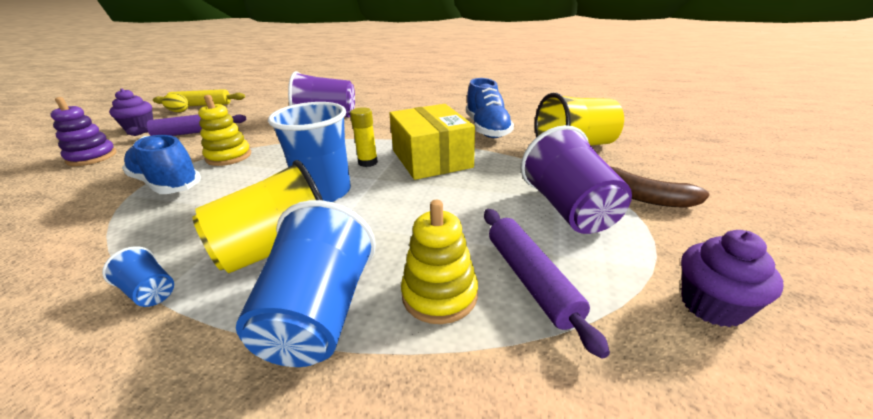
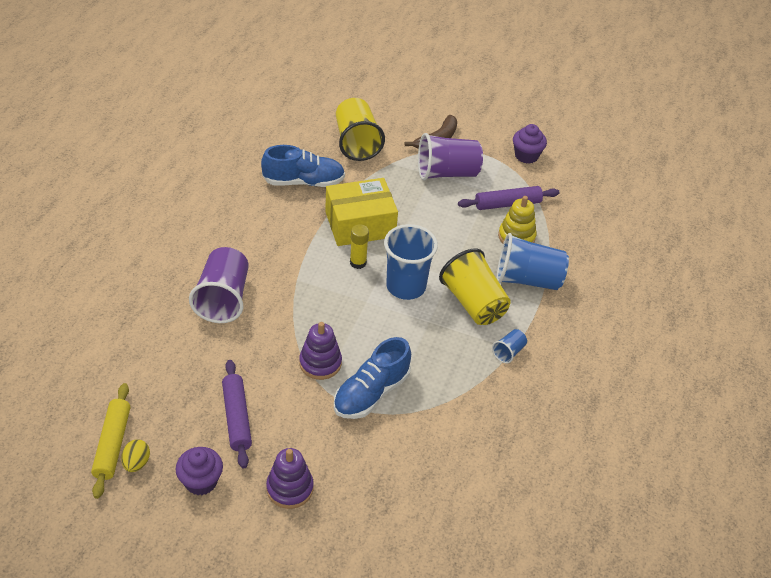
camera: 90 degrees left, 15 degrees up
yellow stacking toy [198,95,251,166] -> purple stacking toy [299,322,342,380]

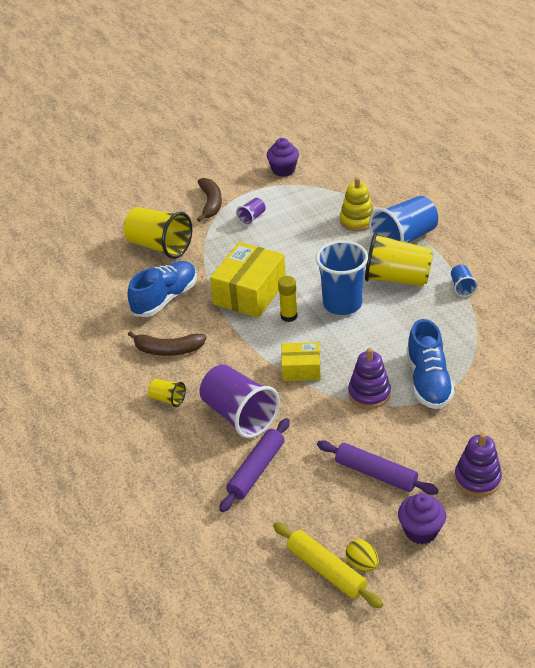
camera: 40 degrees left, 5 degrees down
purple cup [418,133,483,181] -> purple cup [236,198,266,226], size x0.47
purple rolling pin [458,186,559,210] -> purple rolling pin moved to [220,418,290,512]
none -> brown banana [128,331,207,356]
none -> yellow cup [148,379,186,407]
none -> yellow box [281,342,321,381]

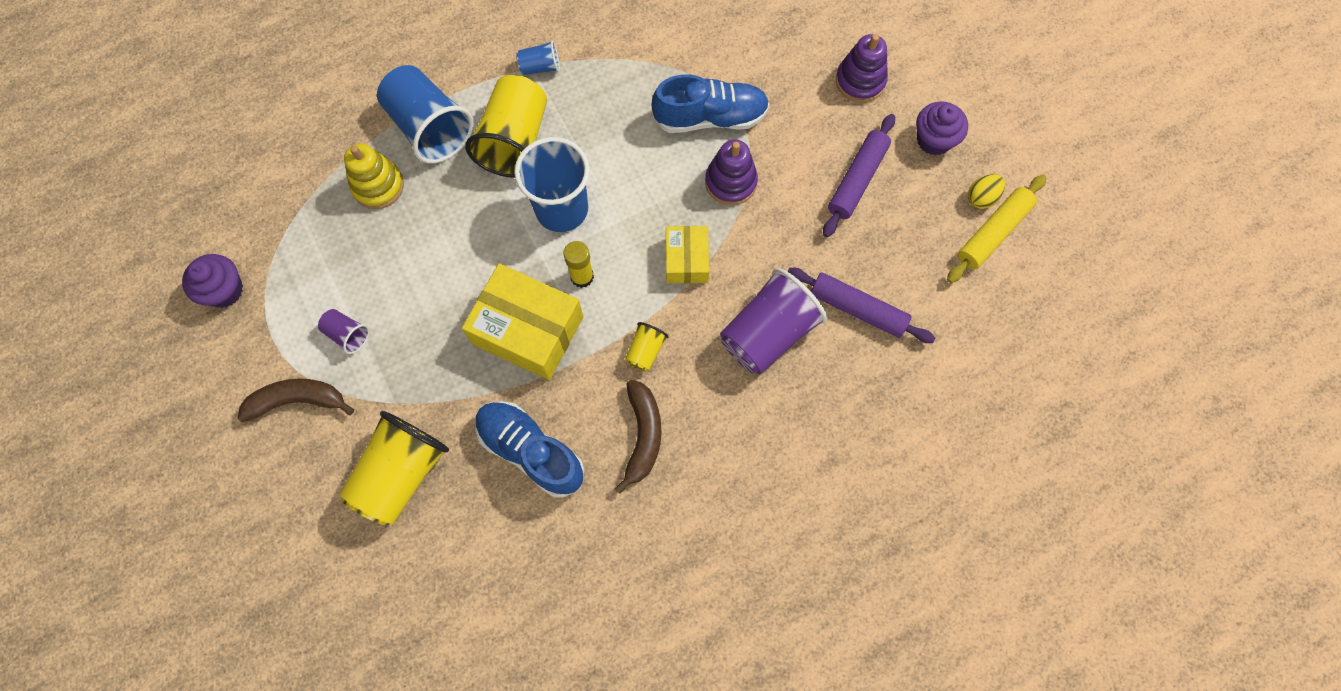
camera: 95 degrees left, 30 degrees up
yellow cup [148,379,186,407] -> yellow cup moved to [625,322,669,372]

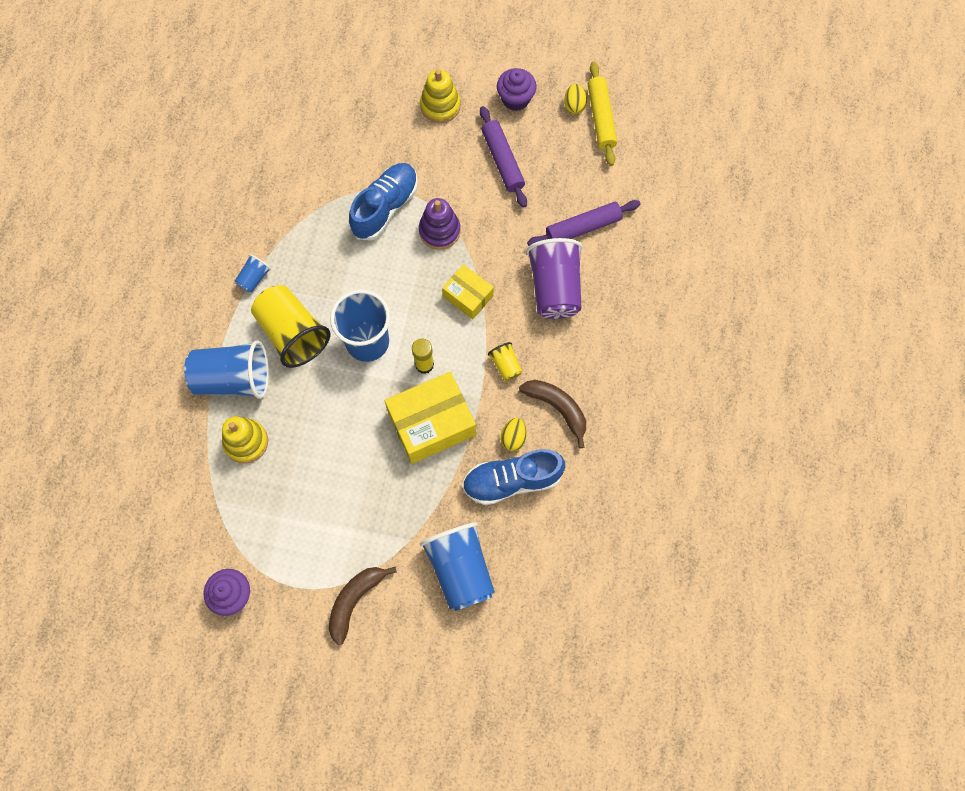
camera: 50 degrees left, 0 degrees up
purple cup [318,309,370,354] -> none
yellow cup [340,411,449,525] -> blue cup [420,522,495,611]
purple stacking toy [836,34,888,103] -> yellow stacking toy [420,69,460,123]
none -> yellow egg [501,418,527,451]

